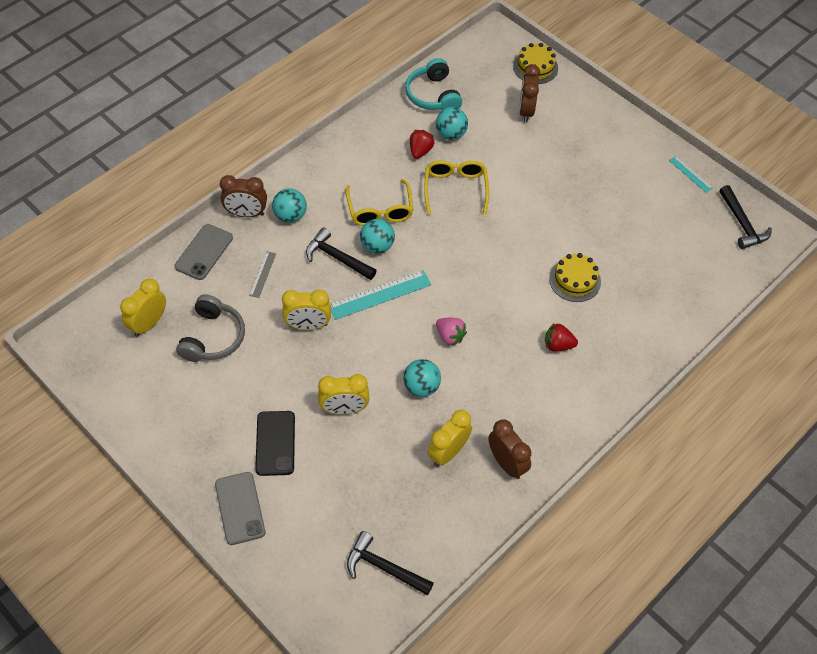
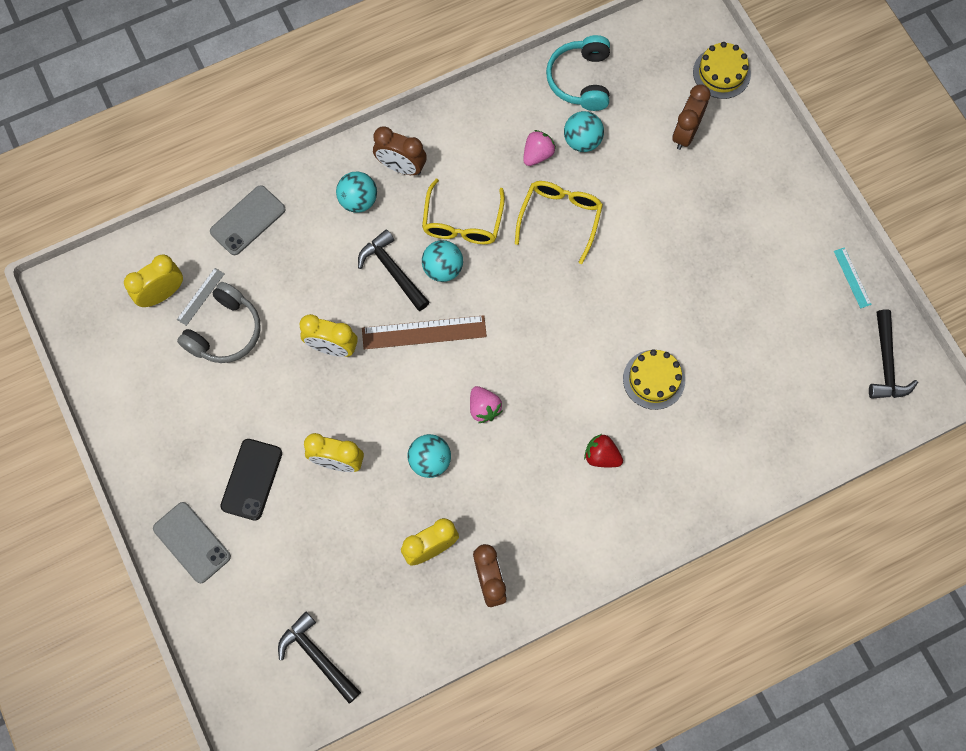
camera: 20 degrees right, 15 degrees up
grey phone [215,472,265,545] -> grey phone turned 45 degrees counterclockwise [153,502,231,583]
brown clock [220,175,267,217] -> brown clock moved to [373,127,427,175]
grey ruler [249,251,276,298] -> grey ruler moved to [177,268,225,326]
turquoise ruler [330,270,431,320] -> brown ruler [362,315,487,349]
red strawberry [410,130,434,159] -> pink strawberry [523,130,556,166]

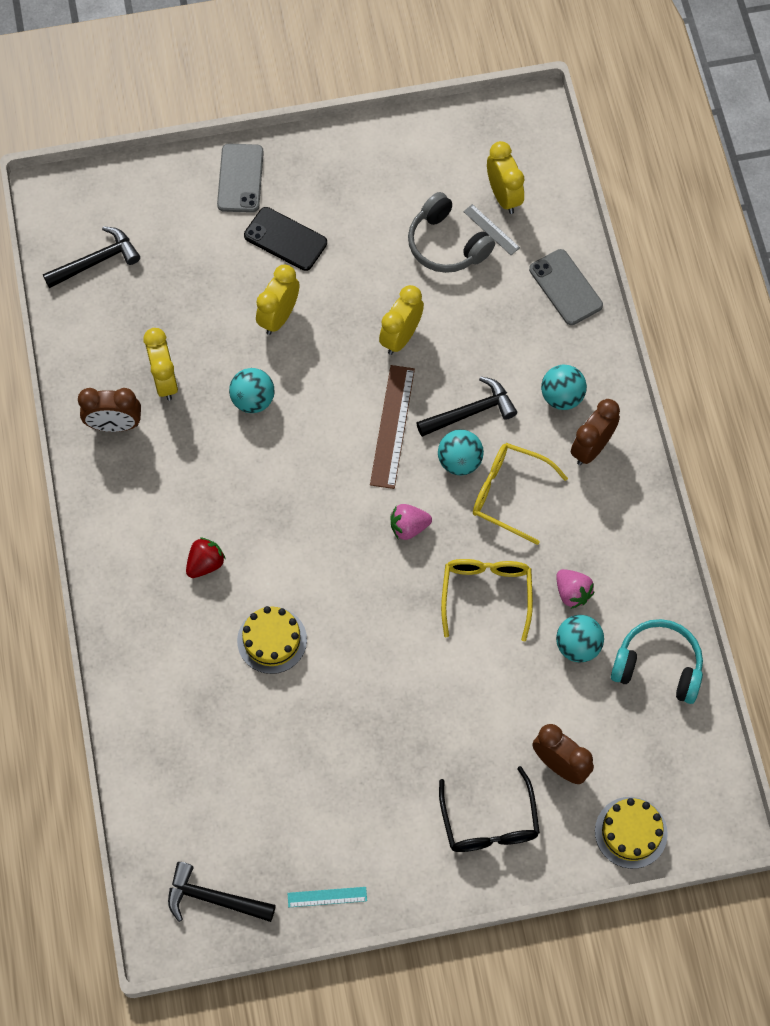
camera: 105 degrees right, 5 degrees down
grey phone [153,502,231,583] -> grey phone turned 60 degrees counterclockwise [217,144,264,213]
pink strawberry [470,386,502,423] -> pink strawberry moved to [390,504,432,540]
yellow glasses [515,181,603,264] -> yellow glasses turned 120 degrees counterclockwise [441,559,533,641]
none -> black glasses [439,766,540,852]

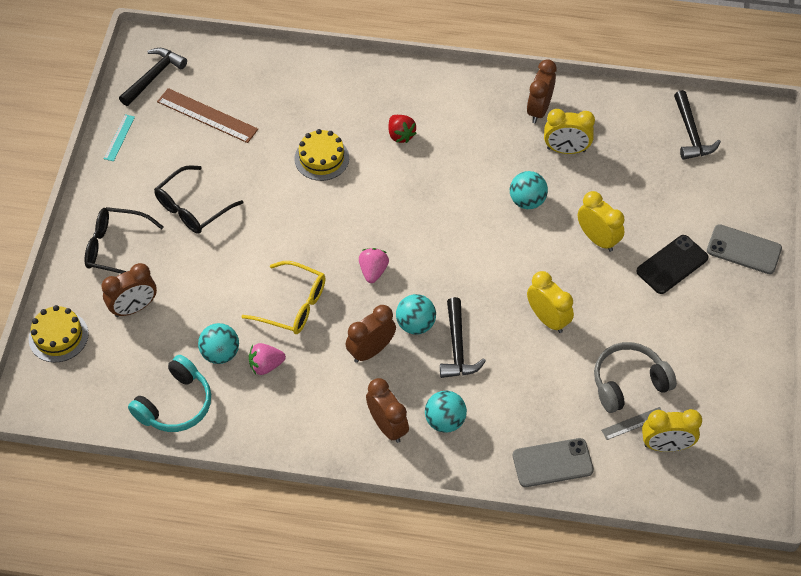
camera: 110 degrees right, 10 degrees down
brown ruler [370,365,415,489] -> brown ruler moved to [157,88,258,143]
yellow glasses [473,443,568,545] -> brown clock [346,305,396,363]
none -> black glasses [154,165,243,234]

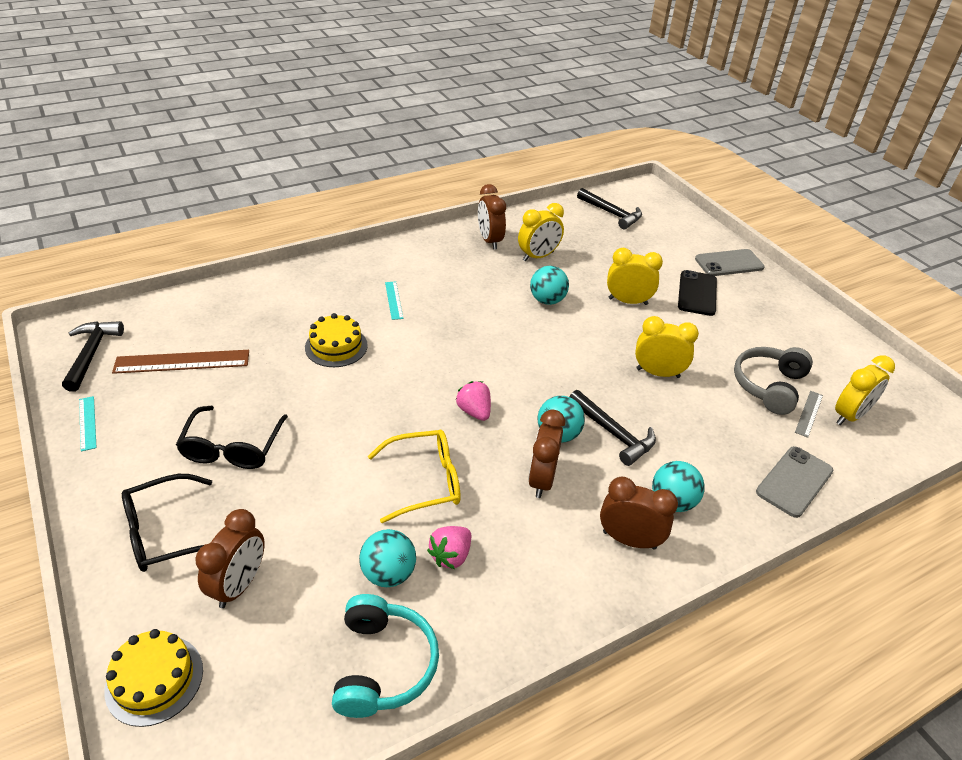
camera: 40 degrees left, 15 degrees down
red strawberry [389,115,417,143] -> turquoise ruler [385,281,403,320]

